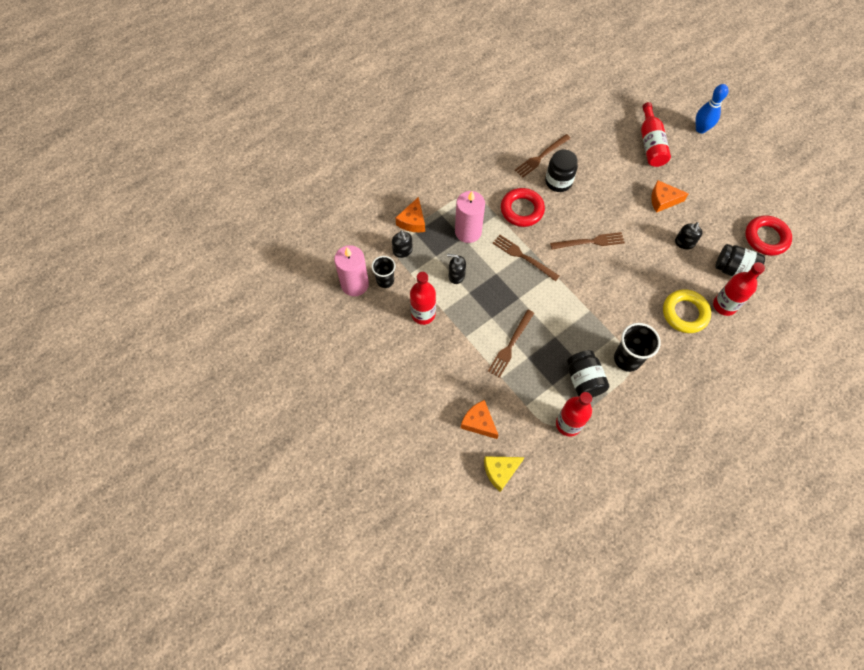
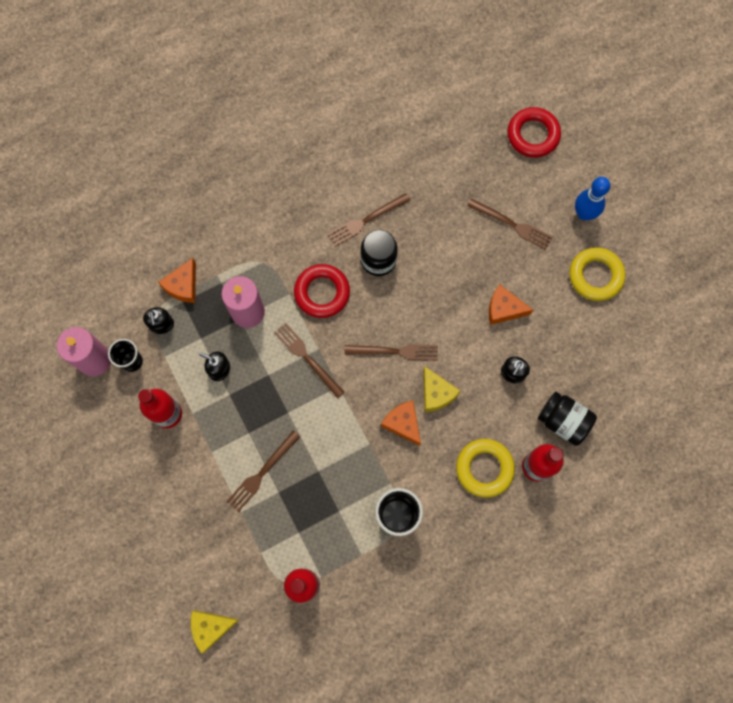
camera: 10 degrees right, 10 degrees up
orange cheese [461,400,499,439] -> orange cheese moved to [381,401,421,446]
black jar [567,350,609,398] -> none
red bottle [641,102,671,167] -> brown fork [467,198,553,250]
red ring [745,215,792,256] -> red ring moved to [507,107,561,158]
none -> yellow cheese [423,366,460,412]
none -> yellow ring [569,247,625,301]

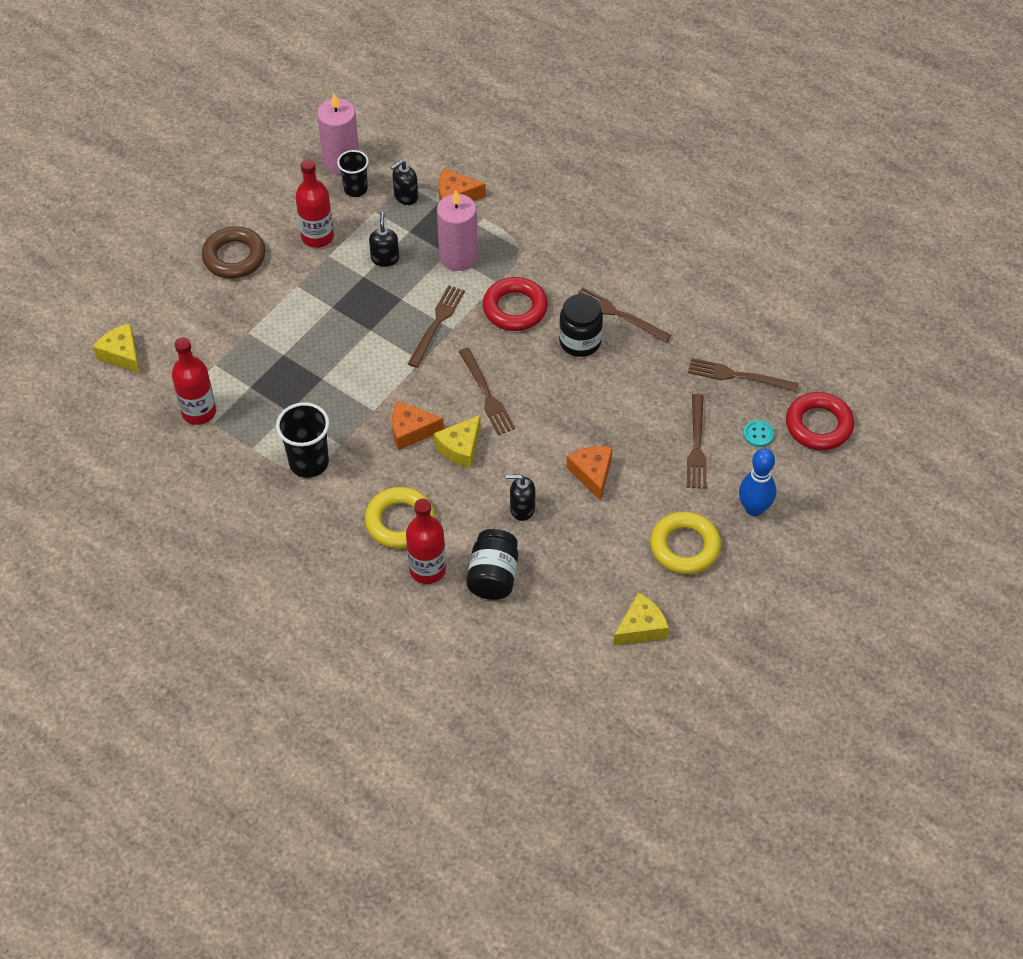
camera: 65 degrees right, 20 degrees down
brown fork [227,430,301,512] -> brown fork moved to [688,358,799,392]
orange cheese [381,401,421,446] -> orange cheese turned 120 degrees counterclockwise [392,401,444,450]
none -> brown ring [202,226,266,279]
none -> yellow cheese [613,592,669,645]
none -> turquoise button [743,420,774,447]

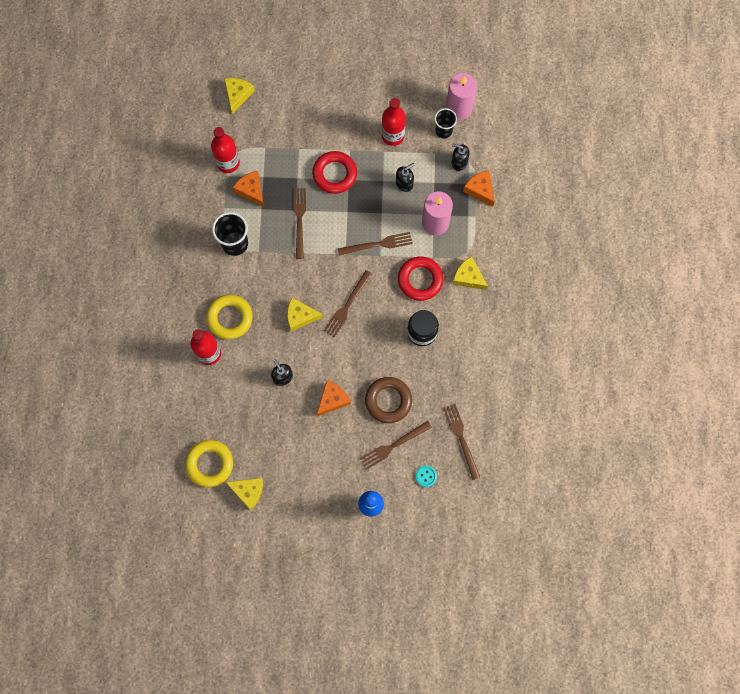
camera: 55 degrees right, 20 degrees up
brown ring [202,226,266,279] -> brown ring moved to [365,377,412,423]
orange cheese [392,401,444,450] -> orange cheese moved to [233,171,264,207]
black jar [466,529,518,600] -> none
brown fork [578,287,672,343] -> brown fork moved to [293,188,306,259]
yellow ring [650,511,721,574] -> yellow ring moved to [185,440,233,487]
red ring [786,392,854,450] -> red ring moved to [312,151,357,194]
none -> yellow cheese [452,256,488,290]

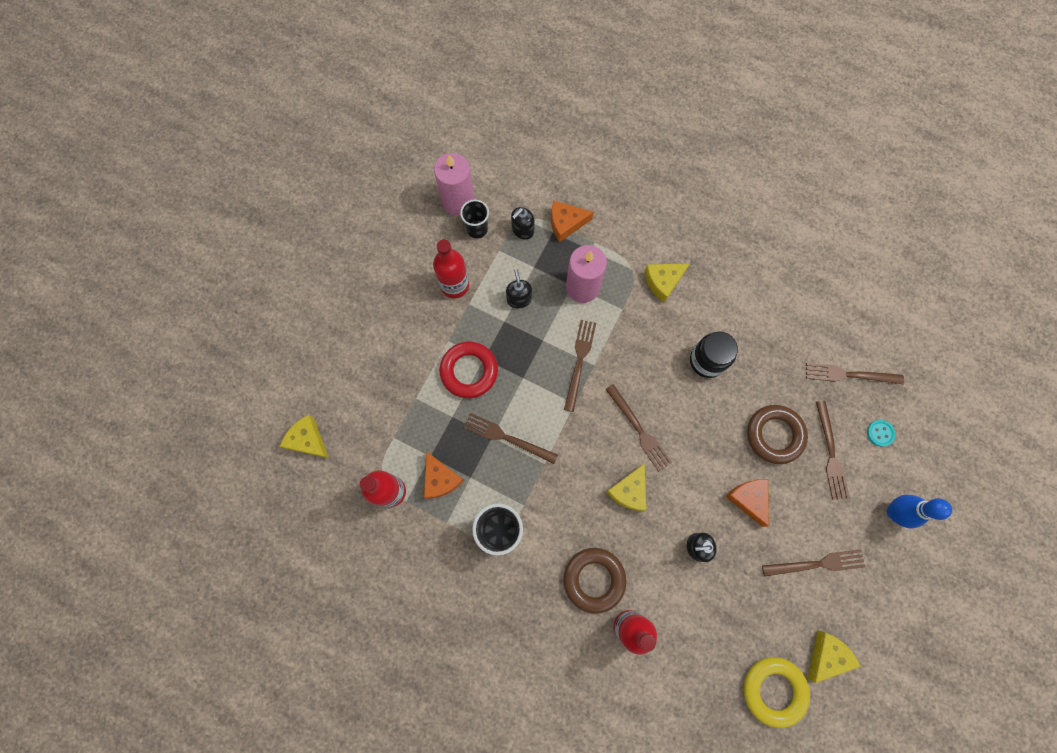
camera: 65 degrees left, 0 degrees up
yellow ring [206,295,253,339] -> brown ring [563,548,627,614]
orange cheese [233,171,264,207] -> orange cheese turned 105 degrees counterclockwise [424,451,464,499]
red ring [398,257,444,301] -> none
none -> brown fork [762,549,865,577]

